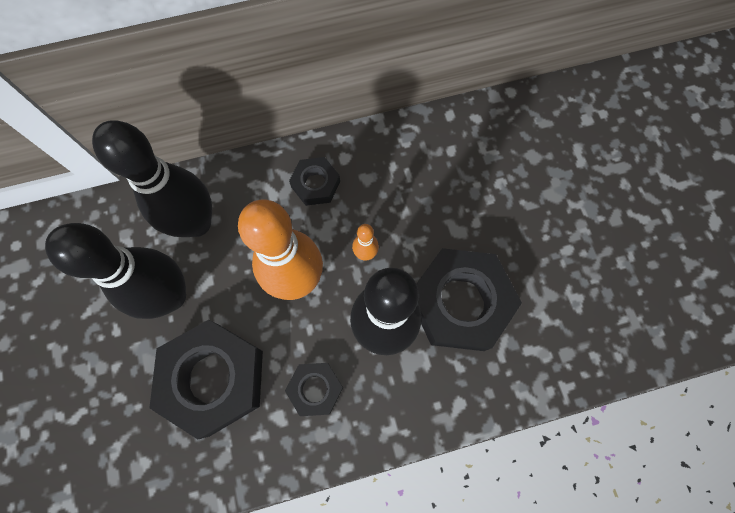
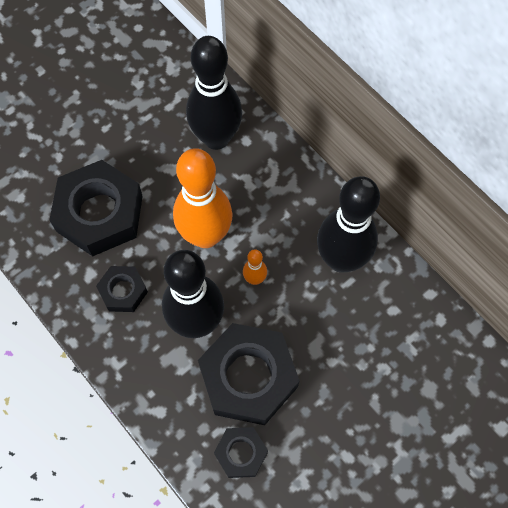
camera: 65 degrees right, 5 degrees down
black bowling pin [45,223,186,319] -> black bowling pin moved to [317,176,380,273]
black nut [289,157,340,206] -> black nut moved to [214,427,268,478]

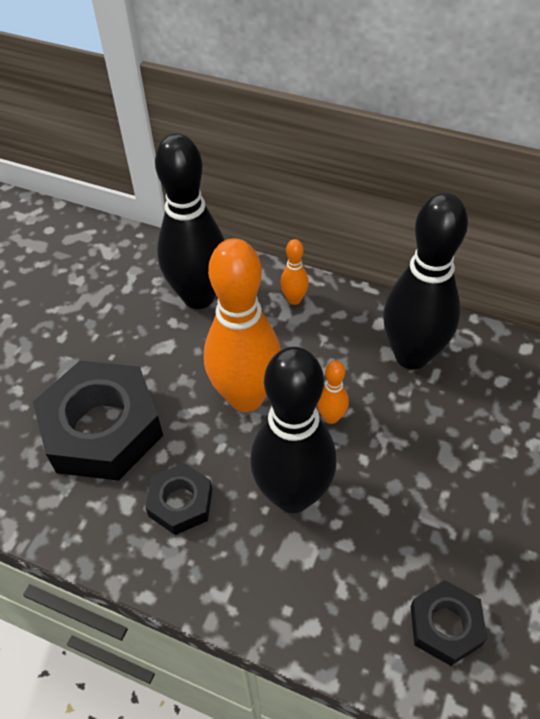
camera: 25 degrees left, 15 degrees down
black nut [198,323,300,425] -> none
none -> orange bowling pin [280,239,309,305]

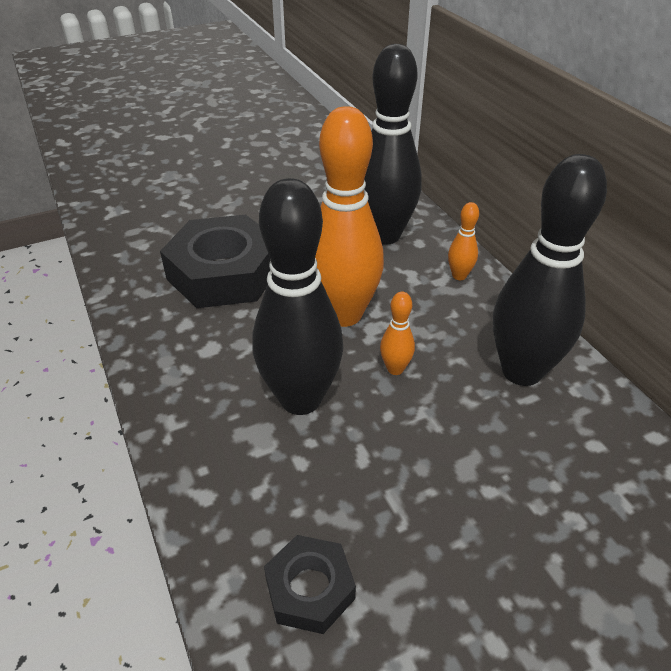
camera: 40 degrees right, 10 degrees down
black nut [145,463,212,535] -> none

